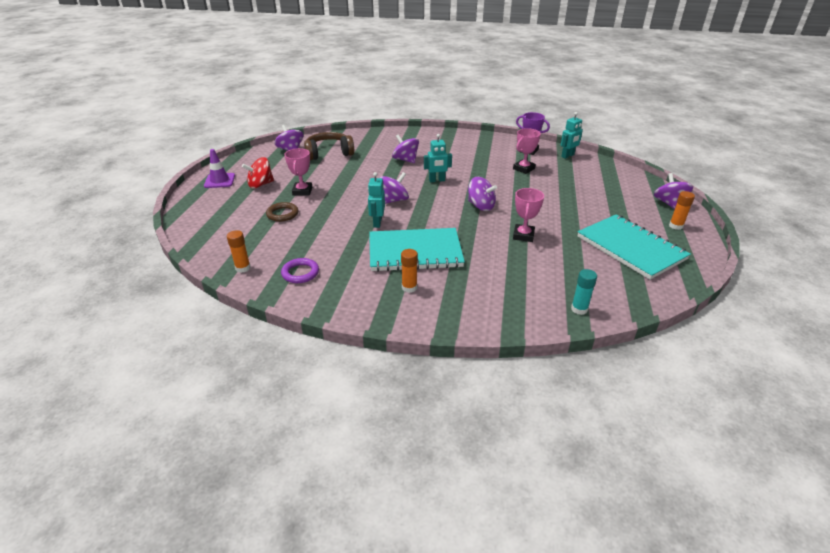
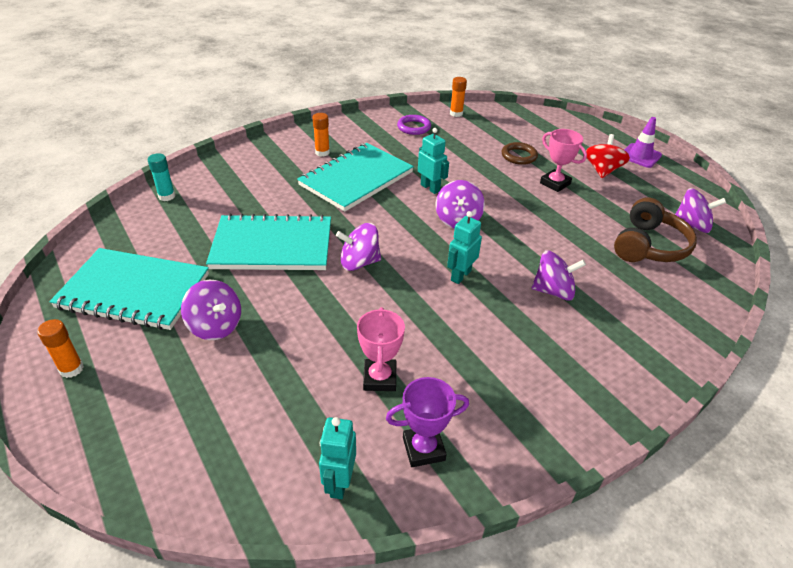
camera: 135 degrees right, 5 degrees up
pink trophy [513,188,544,242] -> turquoise notebook [206,214,331,270]
purple spinning top [654,173,693,209] -> purple spinning top moved to [181,280,241,340]

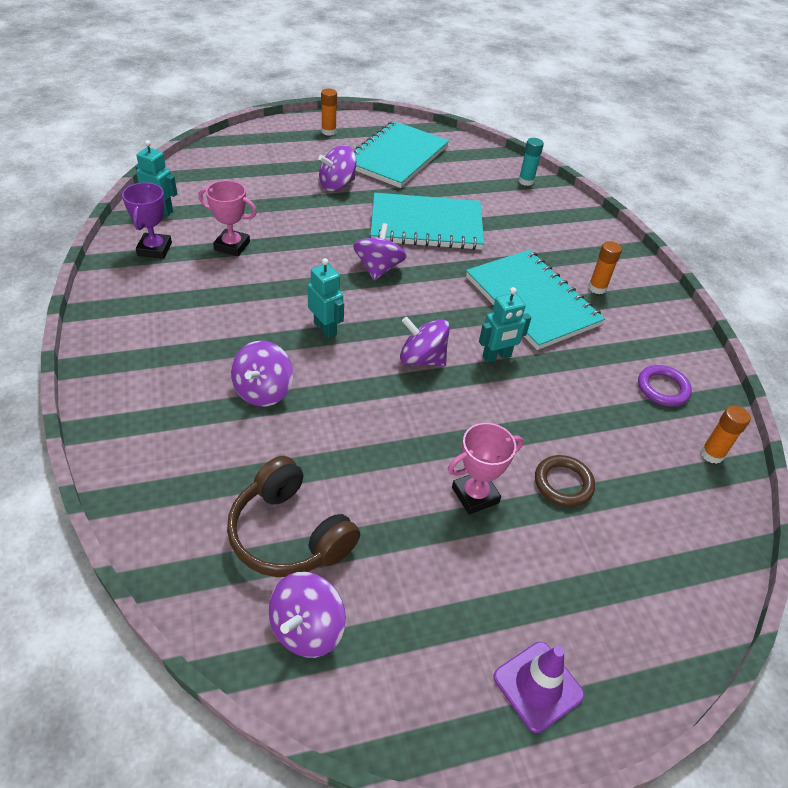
camera: 105 degrees right, 5 degrees up
turquoise notebook [206,214,331,270] -> turquoise notebook turned 75 degrees clockwise [370,193,484,250]
red spinning top [586,134,630,178] -> none

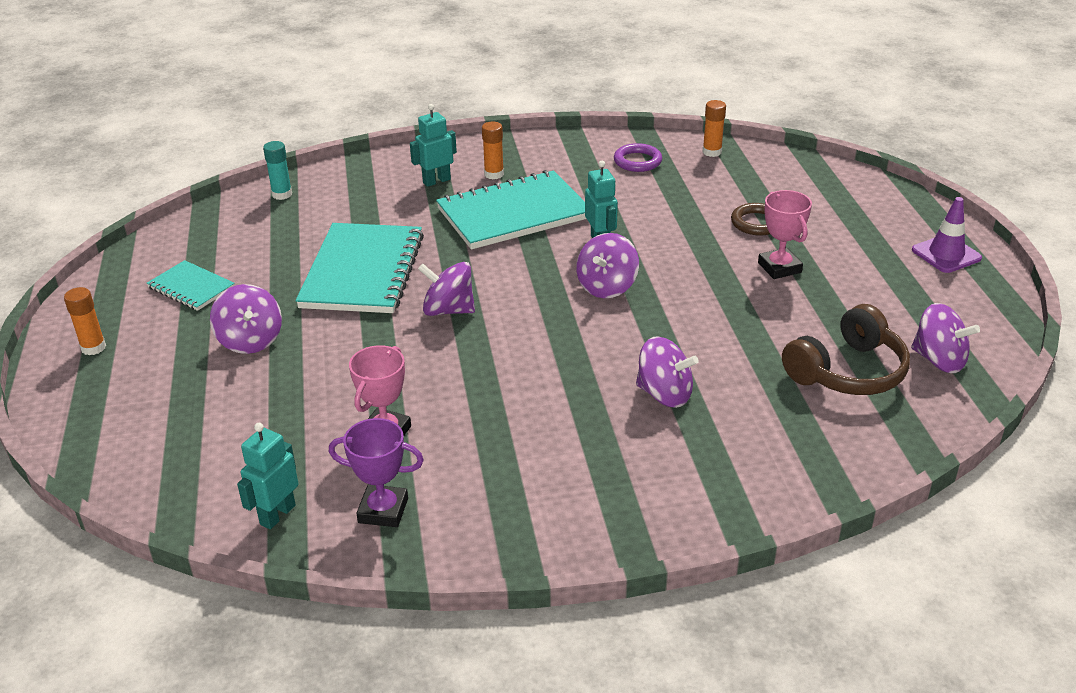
camera: 80 degrees left, 10 degrees down
turquoise robot [307,258,344,339] -> turquoise robot moved to [410,104,457,187]
turquoise notebook [353,121,449,188] -> turquoise notebook [147,260,235,311], size x0.52

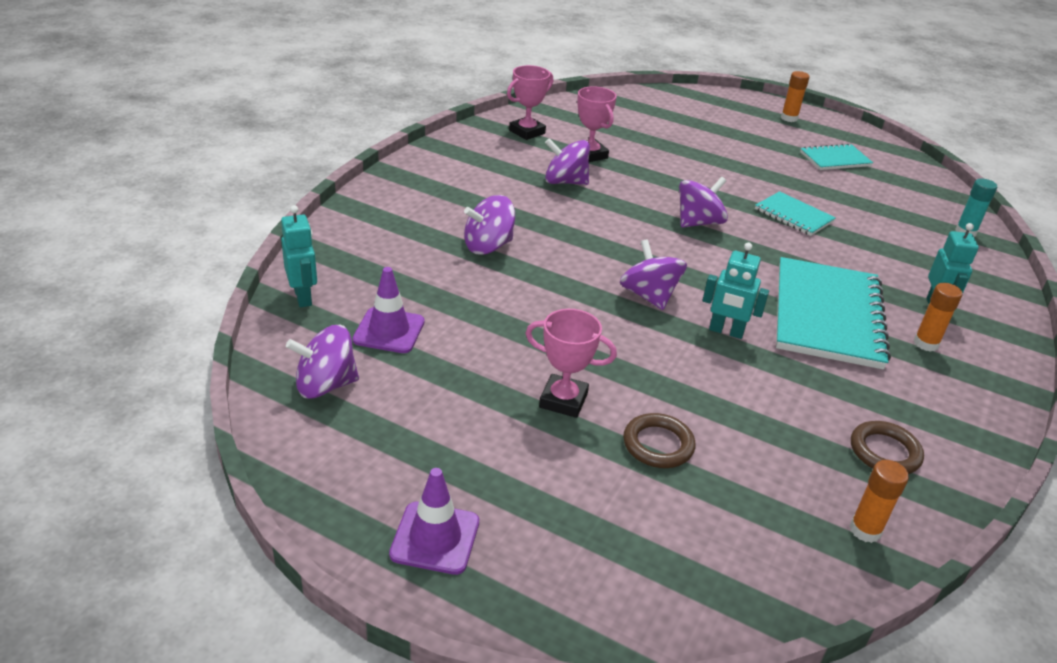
camera: 125 degrees right, 0 degrees up
purple spinning top [210,284,282,354] -> purple spinning top moved to [545,138,590,185]
turquoise robot [237,423,298,529] -> turquoise robot moved to [281,205,317,307]
turquoise notebook [296,223,424,313] -> turquoise notebook [755,191,836,236], size x0.52
purple trophy [329,418,424,527] -> pink trophy [507,65,553,140]
purple ring [614,143,662,172] -> brown ring [851,421,924,474]
brown headphones [782,304,910,395] -> purple traffic cone [353,267,425,353]

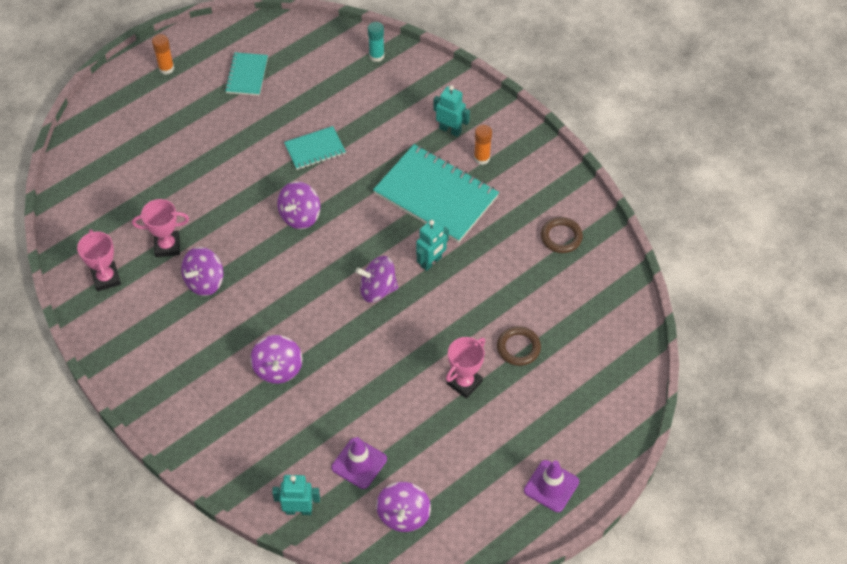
camera: 65 degrees left, 20 degrees up
purple spinning top [679,177,728,227] -> purple spinning top turned 135 degrees counterclockwise [277,181,320,229]
orange glue stick [849,460,909,543] -> none

